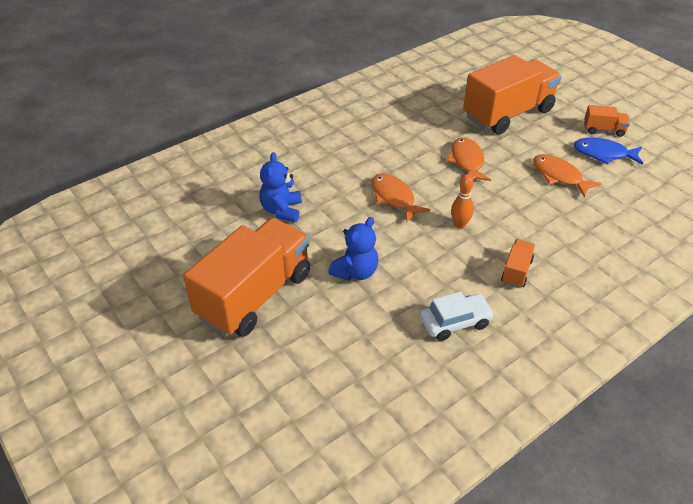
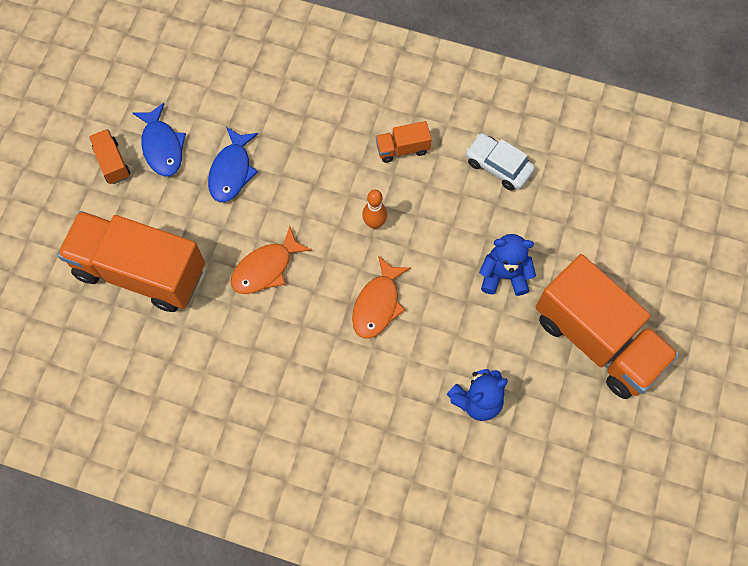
camera: 125 degrees left, 25 degrees up
orange truck [183,218,310,337] -> orange truck turned 135 degrees counterclockwise [536,254,679,399]
orange fish [533,154,602,197] -> blue fish [208,127,258,202]

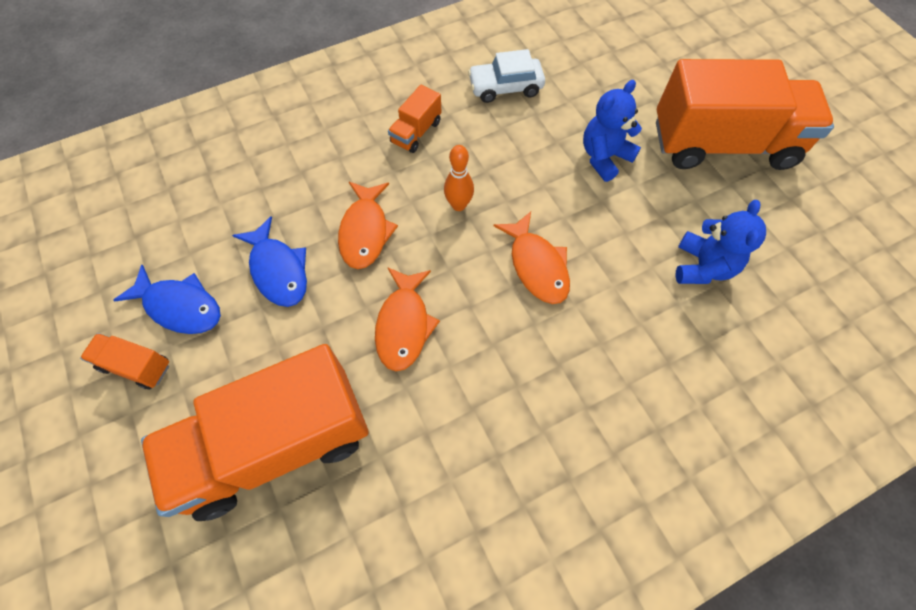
camera: 45 degrees left, 5 degrees down
none -> orange fish [338,182,398,269]

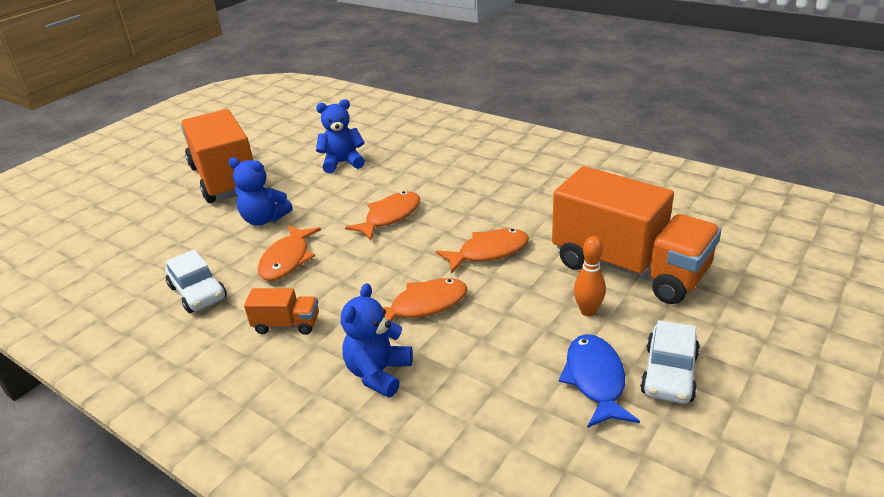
camera: 115 degrees left, 30 degrees down
orange truck [80,333,169,389] -> white car [640,320,700,404]
blue fish [232,216,307,307] -> none
orange bowling pin [444,145,474,211] -> orange bowling pin moved to [574,236,606,316]
none -> orange fish [258,225,321,281]
none -> blue teddy bear [341,283,413,398]

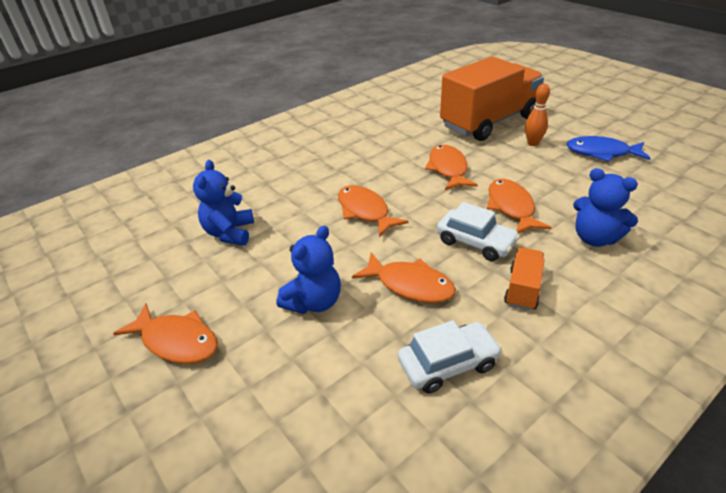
camera: 75 degrees left, 5 degrees up
orange truck [181,109,254,203] -> orange fish [113,303,218,364]
white car [640,320,700,404] -> white car moved to [437,202,520,261]

